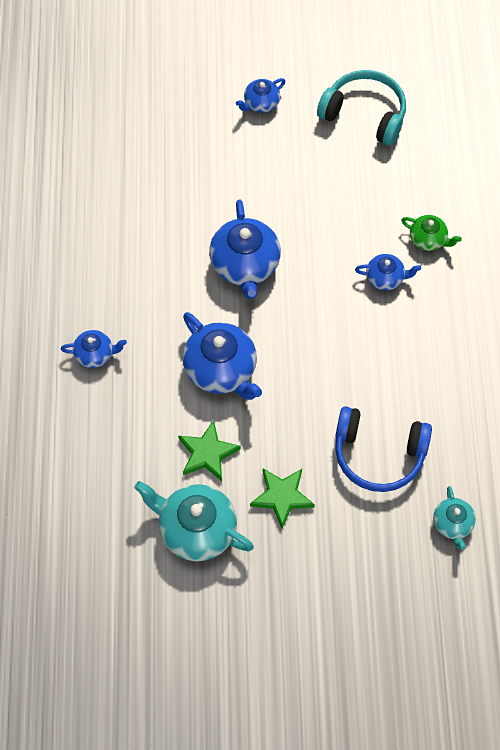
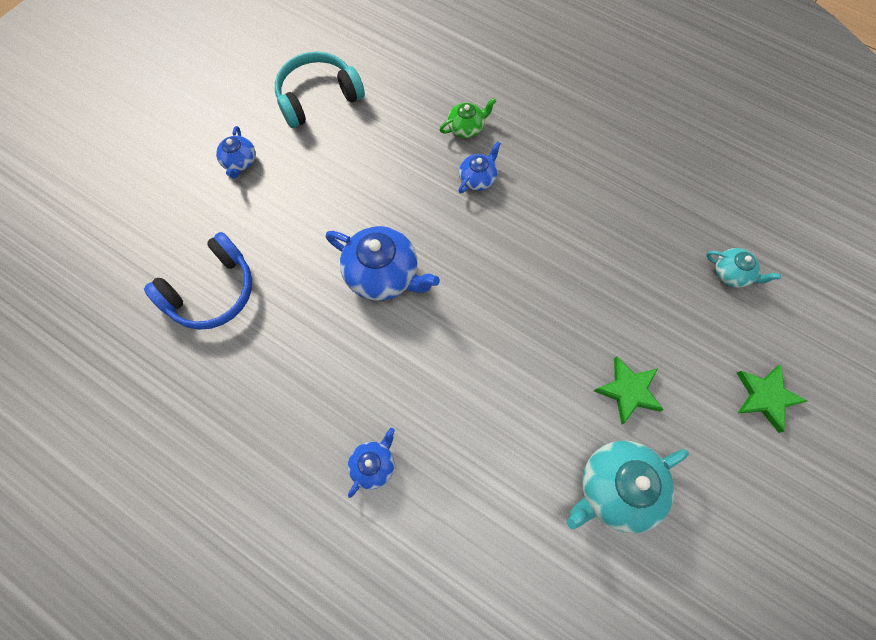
camera: 55 degrees left, 5 degrees up
green star [178,420,241,481] -> green star moved to [737,365,807,433]
blue teapot [182,312,262,400] -> none
blue headphones [335,406,432,492] -> blue headphones moved to [144,232,252,330]

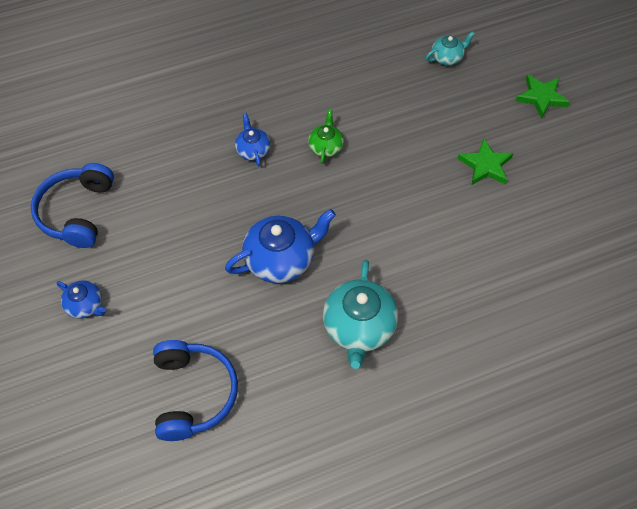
camera: 55 degrees left, 10 degrees down
turquoise headphones [275,52,365,128] -> blue headphones [31,163,114,248]
blue teapot [348,428,395,498] -> none
green teapot [440,98,496,138] -> green teapot moved to [308,109,344,164]
turquoise teapot [567,441,689,533] -> turquoise teapot moved to [323,260,398,369]

